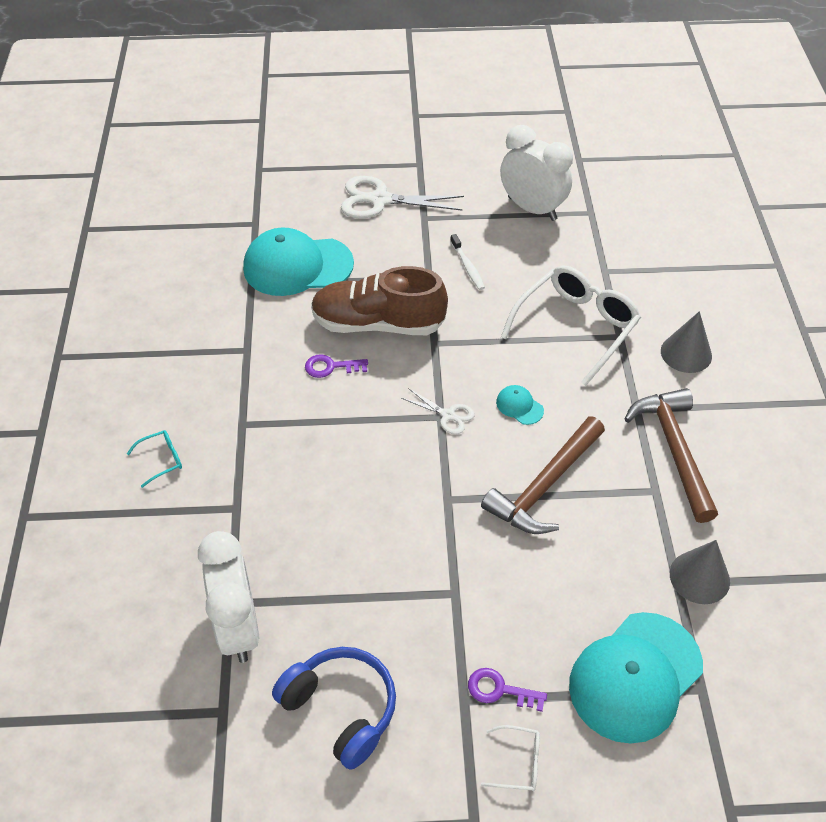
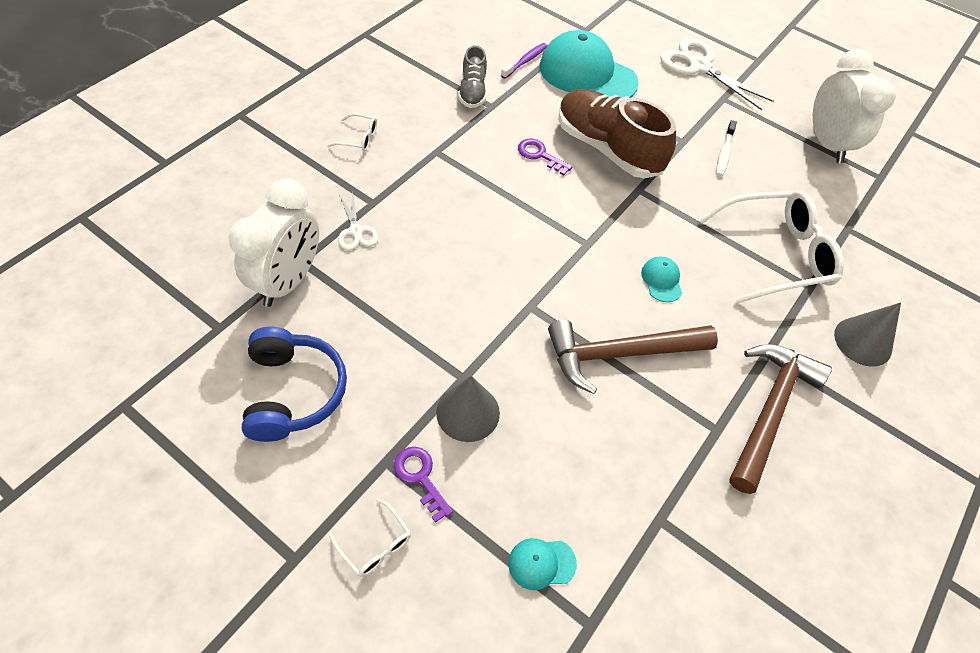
camera: 35 degrees right, 5 degrees up
turquoise glasses [127,430,182,488] -> white glasses [327,113,377,152]
white scissors [401,388,475,435] -> white scissors moved to [338,191,378,250]
turquoise cap [569,612,703,744] -> turquoise cap [508,538,577,590], size x0.41
grey cone [670,540,730,604] -> grey cone moved to [436,376,500,442]
none -> grey shoe [458,45,487,108]
none -> purple toothbrush [501,43,548,79]

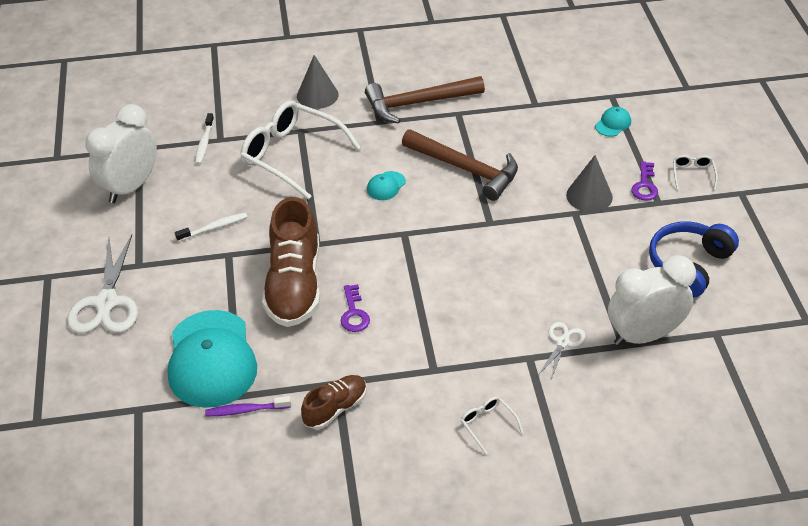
camera: 130 degrees left, 10 degrees down
grey shoe [458,45,487,108] -> brown shoe [301,375,367,430]
turquoise cap [508,538,577,590] -> turquoise cap turned 90 degrees counterclockwise [595,107,631,137]
none -> white toothbrush [195,113,214,165]

